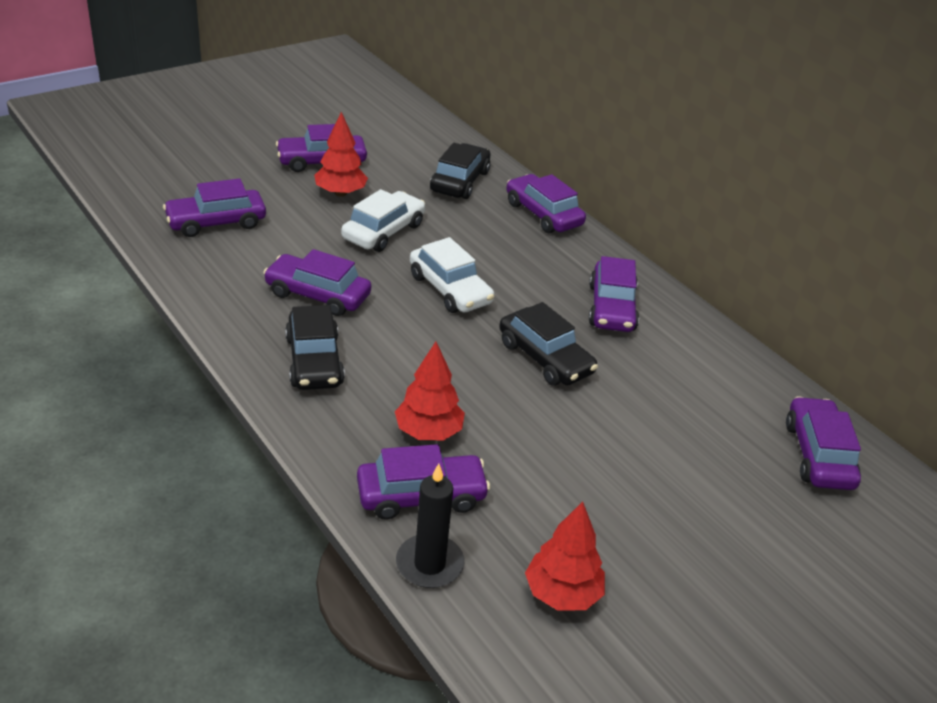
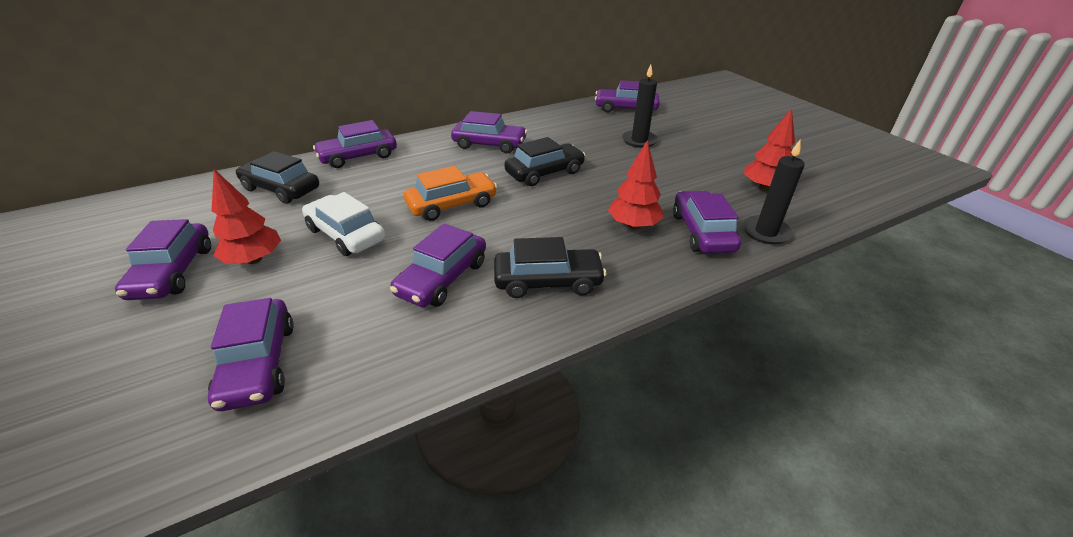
camera: 80 degrees left, 0 degrees up
white car [410,237,494,313] -> orange car [404,166,497,221]
none -> black candle [622,65,658,148]

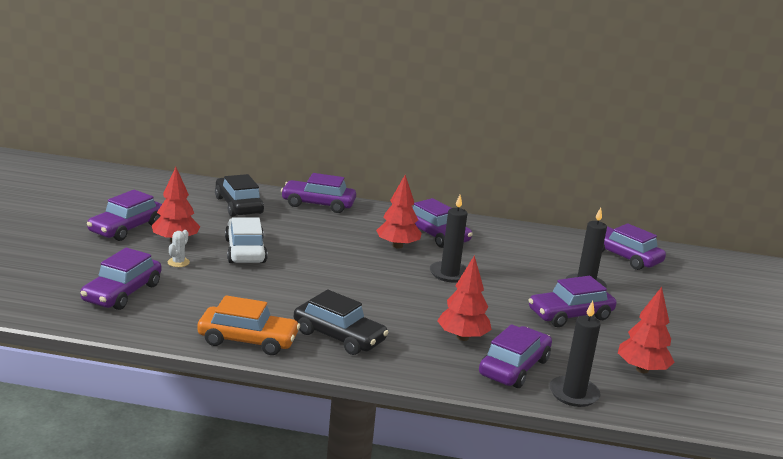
camera: 35 degrees right, 15 degrees down
purple car [390,223,486,307] -> purple car moved to [529,276,616,327]
orange car [404,166,497,221] -> orange car moved to [197,295,300,355]
black car [504,137,585,186] -> black candle [430,195,467,282]
none -> white cactus [168,230,190,267]
none -> red tree [376,175,422,249]

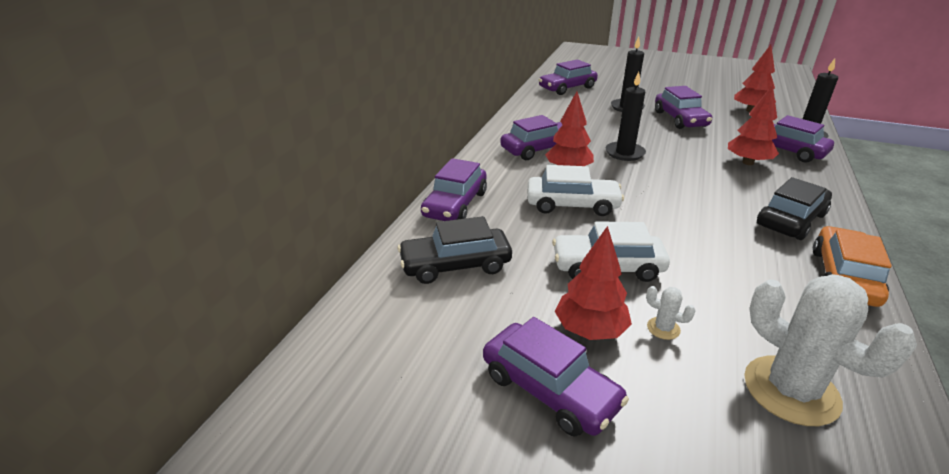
camera: 75 degrees left, 10 degrees up
purple car [80,247,162,310] -> white cactus [744,274,917,426]
none -> white car [527,165,624,216]

